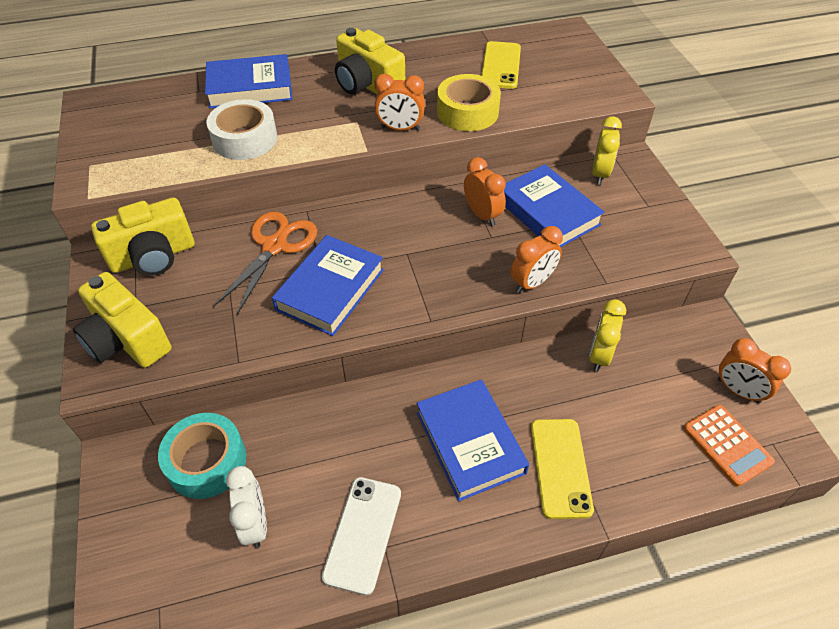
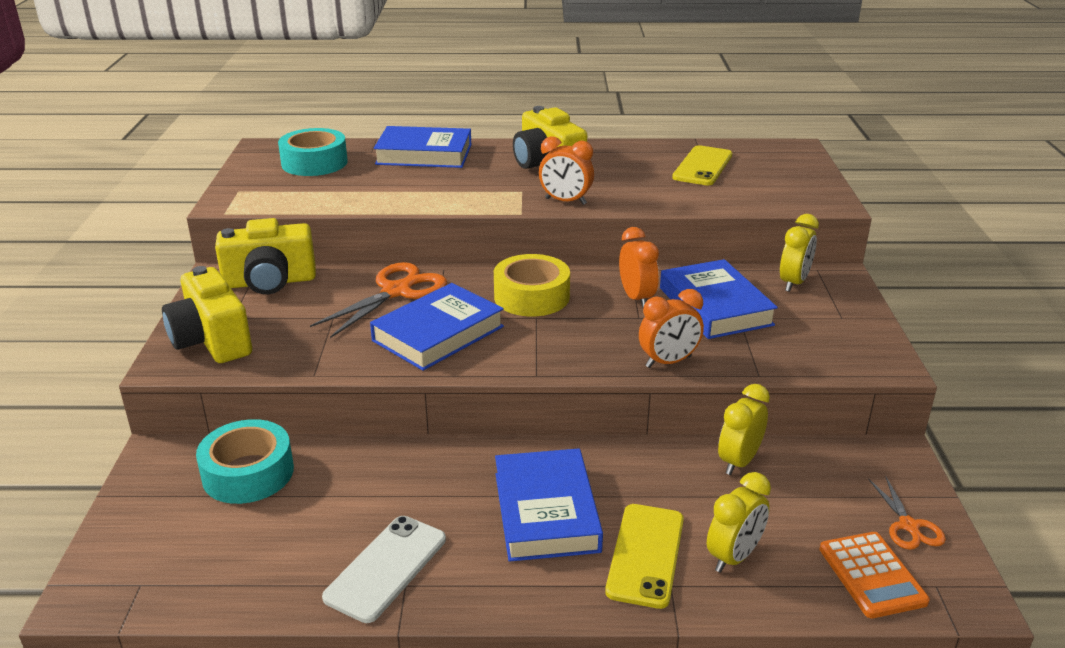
camera: 15 degrees right, 20 degrees down
white tape [206,99,277,160] -> none
white clock [226,466,267,548] -> none
yellow tape [437,74,501,131] -> yellow tape moved to [494,254,570,317]
orange clock [718,338,791,403] -> orange scissors [868,476,946,550]
none -> turquoise tape [278,128,348,176]
none -> yellow clock [707,472,771,573]

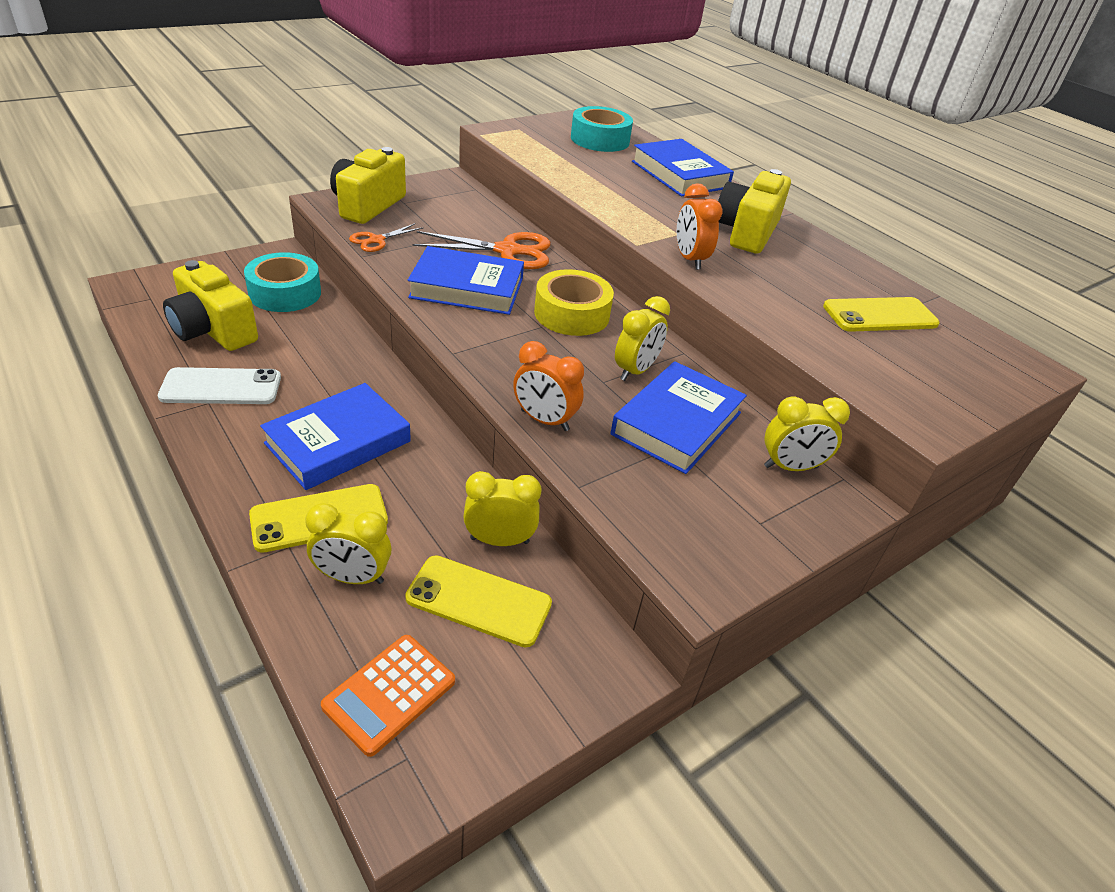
camera: 50 degrees right, 10 degrees up
yellow camera [215,218,316,294] -> yellow camera moved to [163,260,258,351]
orange clock [619,227,659,308] -> yellow clock [615,296,670,381]
orange scissors [868,476,946,550] -> orange scissors moved to [349,223,424,252]
none -> yellow phone [405,555,552,648]

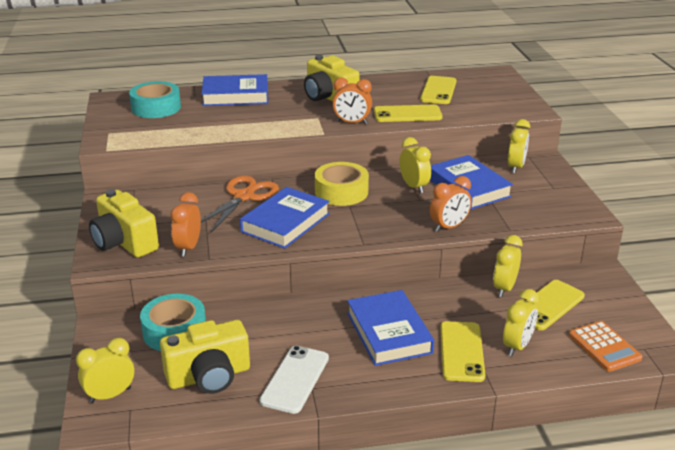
camera: 60 degrees left, 10 degrees down
orange scissors [349,223,424,252] -> orange clock [171,192,201,257]
none -> yellow clock [76,338,134,403]
none -> yellow phone [374,105,442,122]

